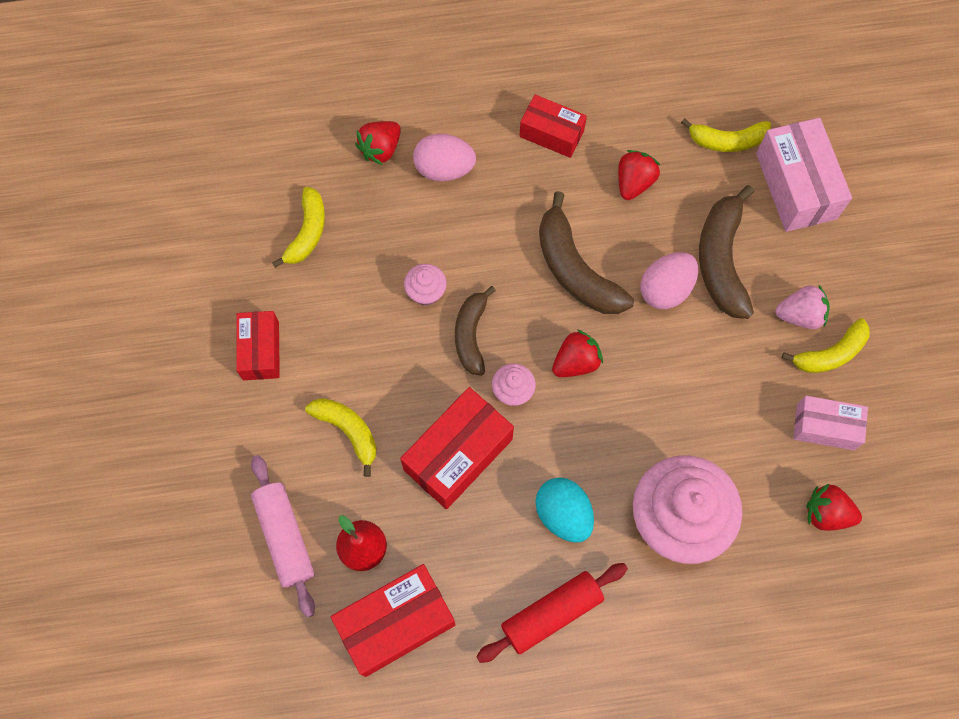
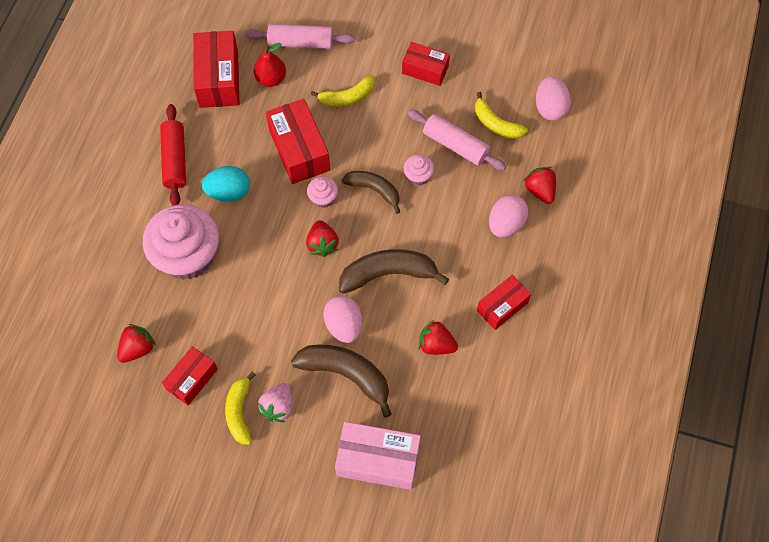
camera: 115 degrees right, 5 degrees down
red strawberry [618,150,660,200] -> red strawberry turned 150 degrees clockwise [419,320,458,355]
yellow banana [681,118,771,152] -> none
pink box [793,396,868,450] -> red box [162,346,218,406]
none -> pink rolling pin [408,110,506,170]
none -> pink egg [536,76,571,121]

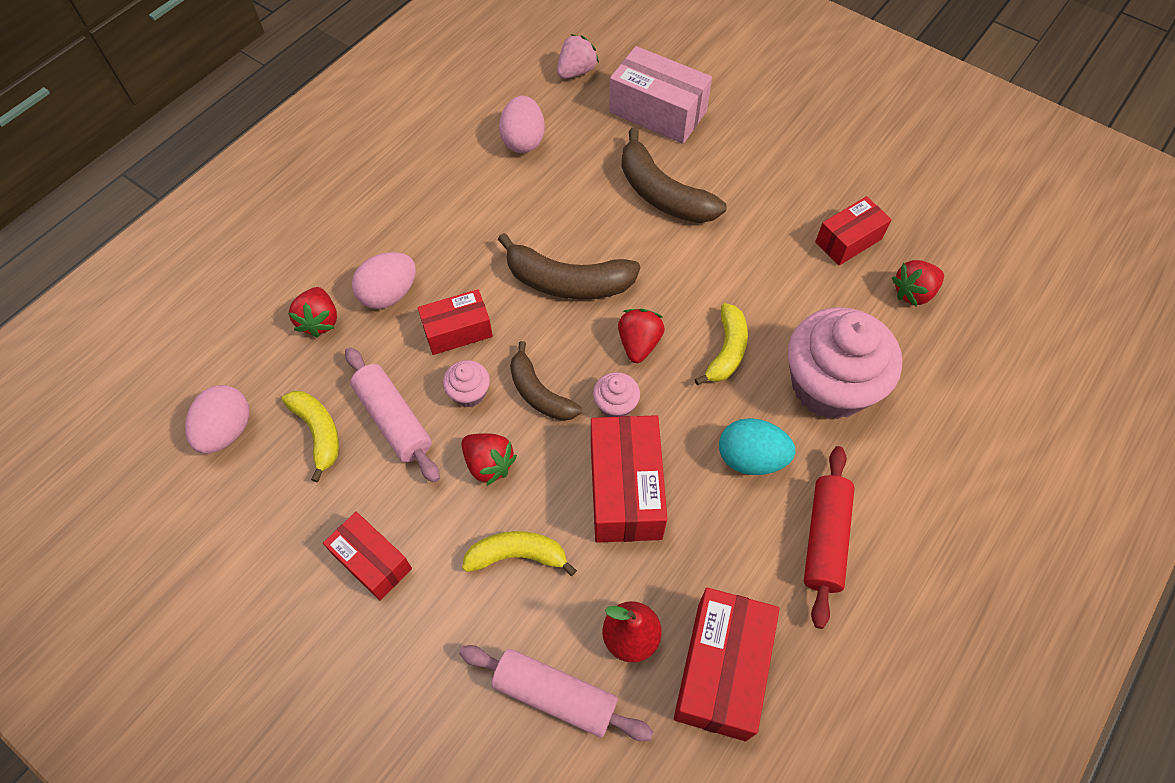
camera: 160 degrees left, 5 degrees down
yellow banana [225,371,256,445] -> yellow banana moved to [695,303,748,385]
pink strawberry [258,383,292,422] -> pink strawberry moved to [557,34,599,79]
pink egg [323,296,362,343] -> pink egg moved to [499,96,545,153]
red strawberry [419,320,458,355] -> red strawberry moved to [461,433,517,486]
red box [477,275,531,330] -> red box moved to [418,289,493,355]

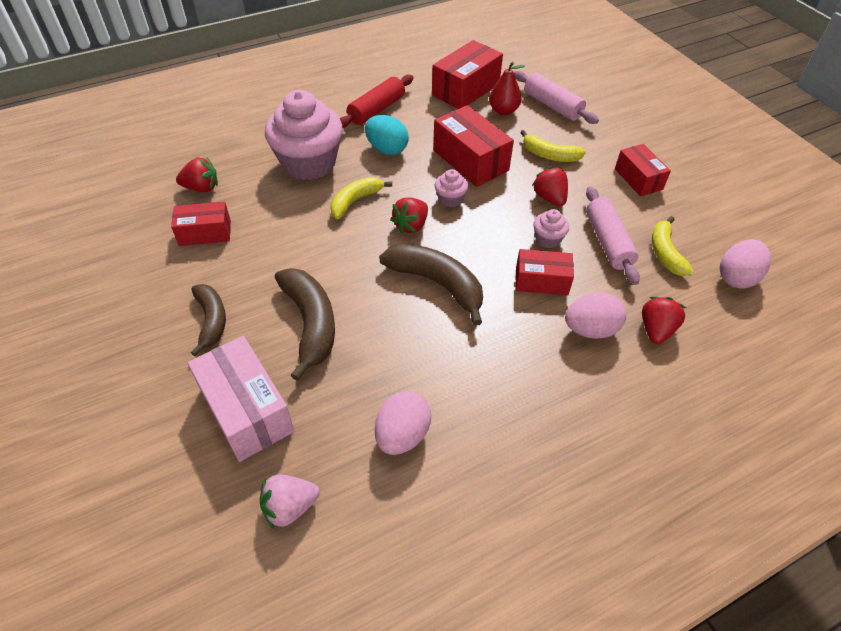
camera: 155 degrees left, 10 degrees down
brown banana [510,341,582,421] -> brown banana moved to [191,284,226,356]
red box [591,415,667,543] -> red box turned 60 degrees counterclockwise [433,105,514,187]

